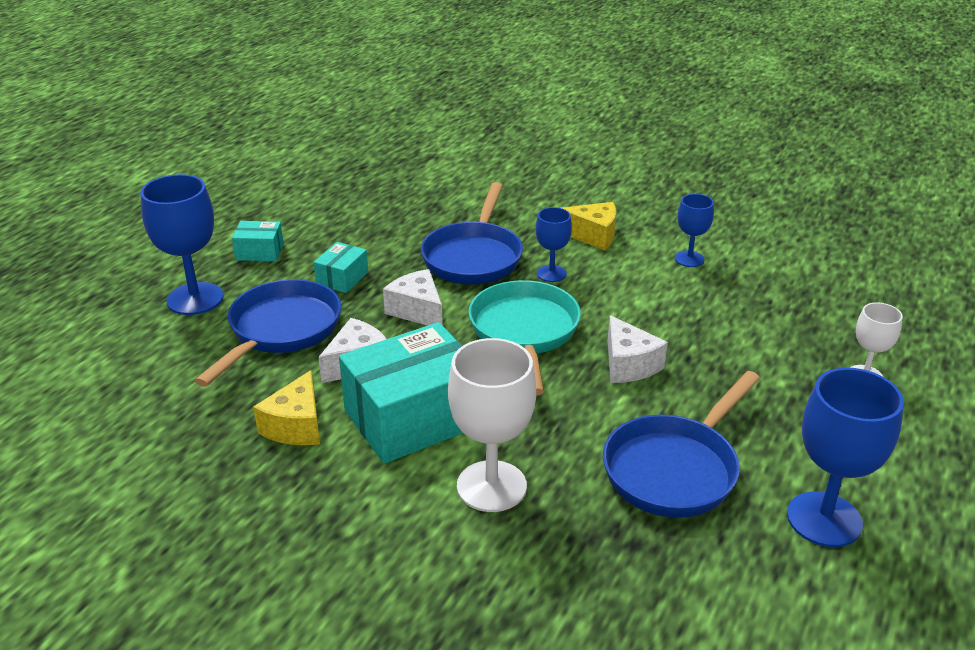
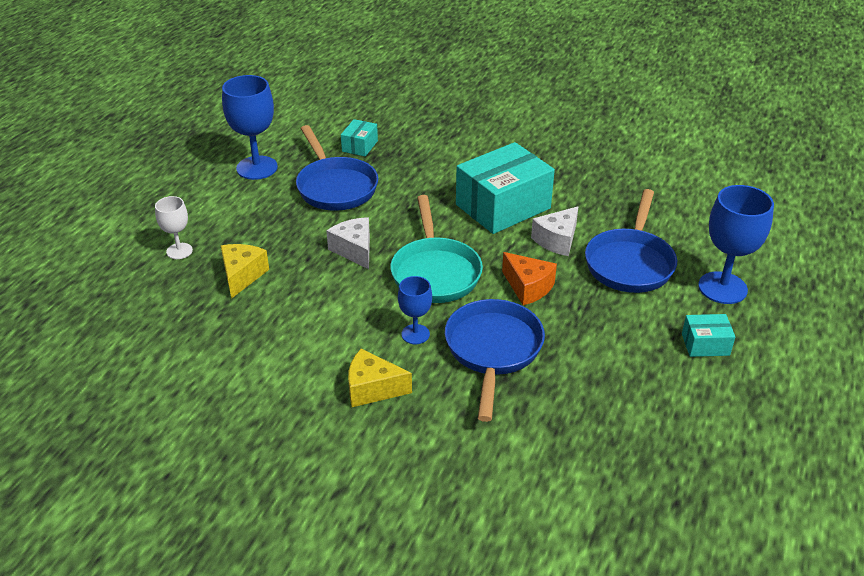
camera: 175 degrees right, 5 degrees up
yellow cheese [253,370,320,445] -> yellow cheese moved to [221,244,269,299]
turquoise box [314,242,368,293] -> turquoise box moved to [341,119,378,157]
white cheese [383,269,443,326] -> orange cheese [502,252,557,305]
white goblet [448,338,536,512] -> none
blue pan [603,371,760,518] -> blue pan turned 120 degrees clockwise [296,125,378,211]
blue goblet [675,194,714,267] -> none

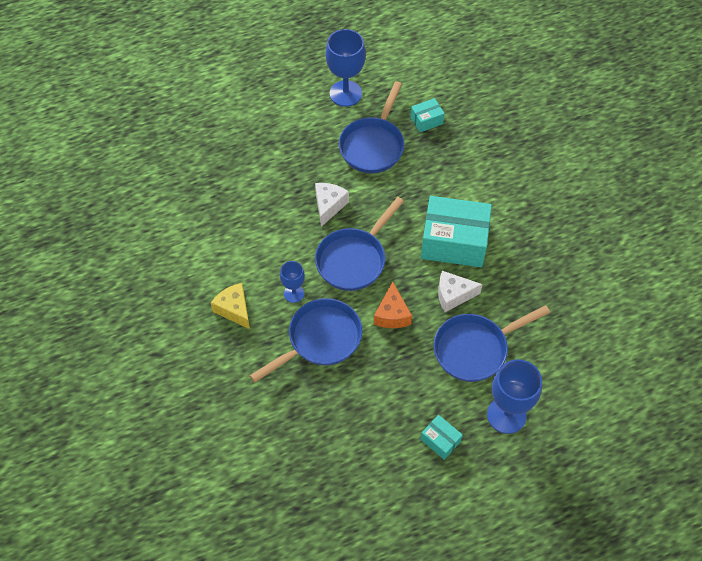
camera: 45 degrees right, 20 degrees up
white goblet [155,196,193,259] -> none
yellow cheese [221,244,269,299] -> none
turquoise pan [390,195,483,303] -> blue pan [315,197,404,291]

